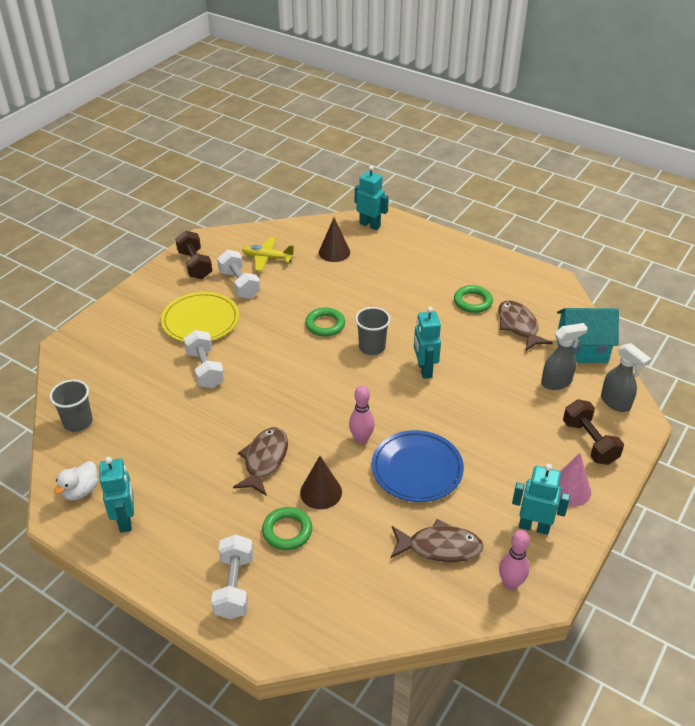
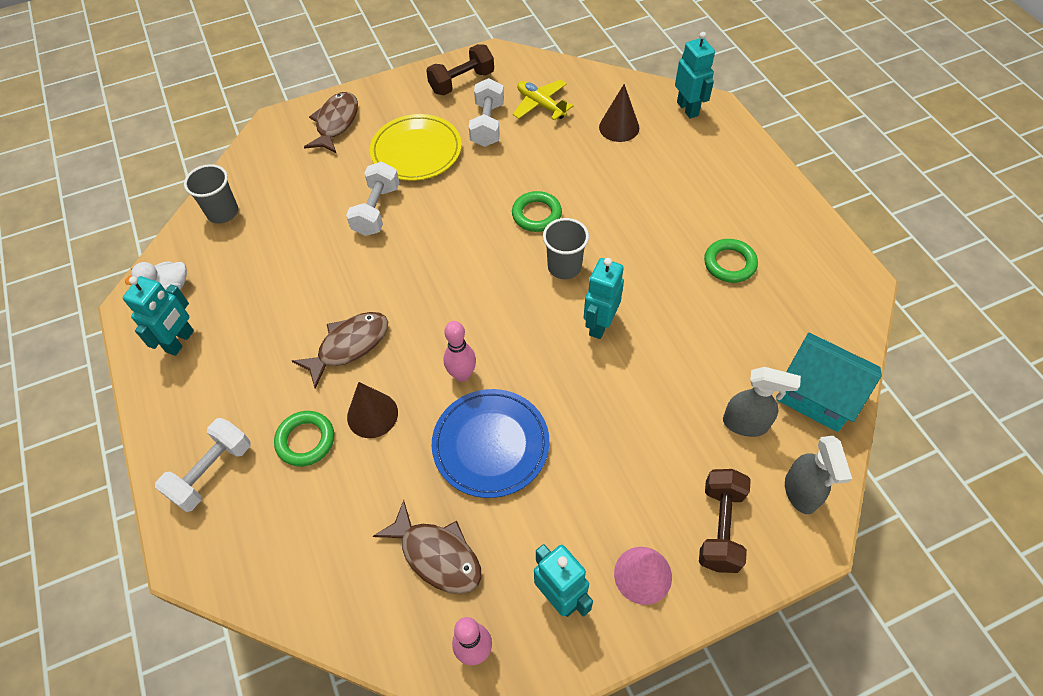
camera: 35 degrees right, 15 degrees up
brown dumbbell [175,231,212,279] -> brown dumbbell turned 45 degrees clockwise [426,44,494,95]
brown fish [498,300,553,351] -> brown fish moved to [304,92,358,153]

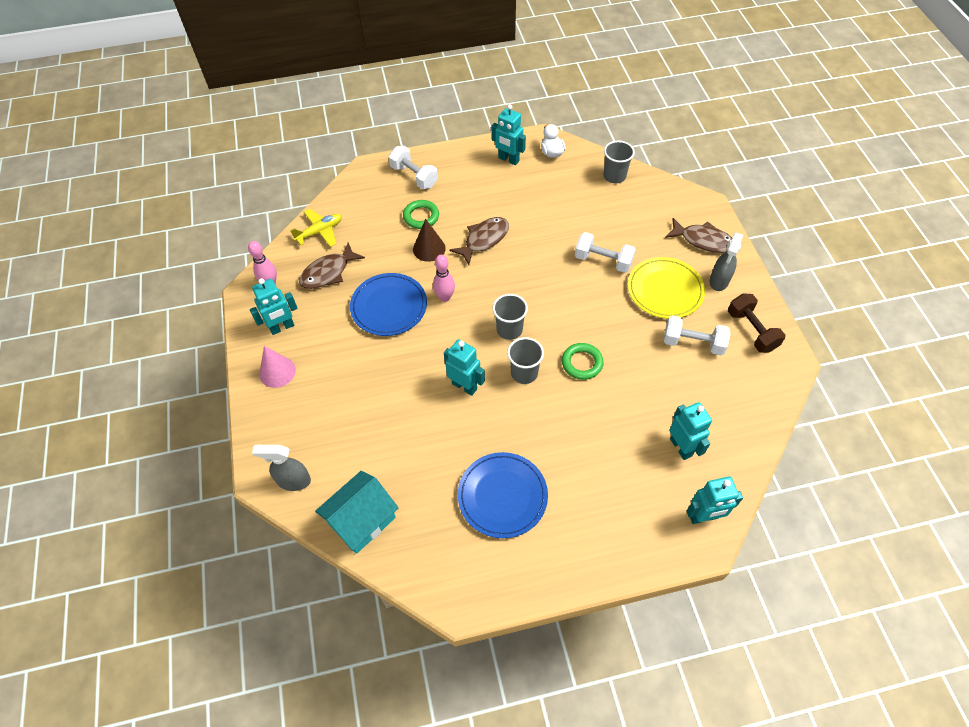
camera: 100 degrees right, 0 degrees up
brown fish [292,312,388,389] -> brown fish turned 105 degrees counterclockwise [449,217,509,265]
yellow plane [513,79,574,120] -> yellow plane moved to [290,209,342,247]
brown cone [599,84,639,142] -> turquoise robot [669,402,712,460]
brown dumbbell [699,469,751,573] -> none
green ring [704,239,758,283] -> blue plate [458,452,548,538]
grey spray bottle [723,367,801,437] -> grey spray bottle moved to [710,233,743,291]
none -> grey cup [493,294,528,340]

